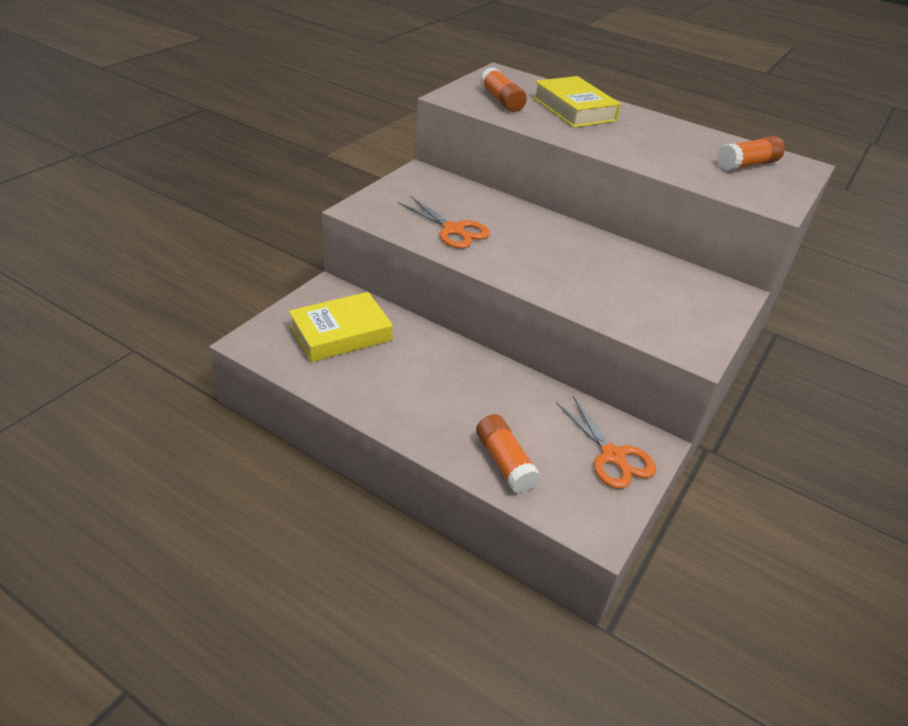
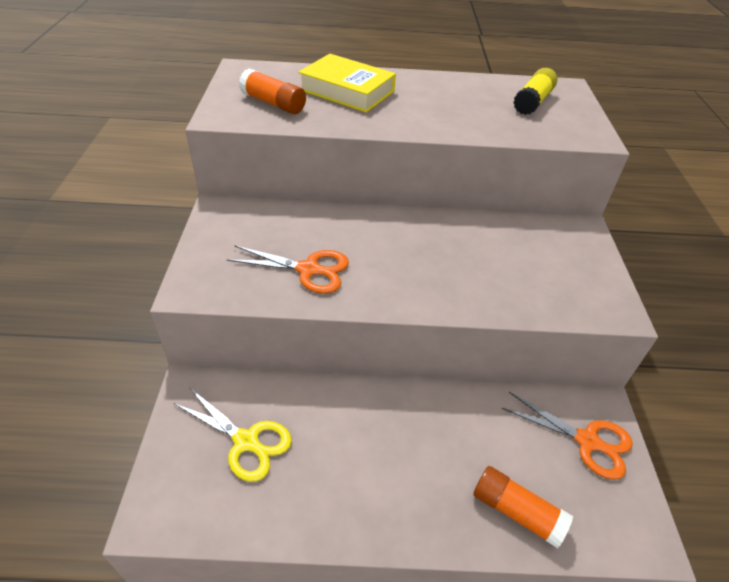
camera: 30 degrees left, 5 degrees up
yellow book [289,292,393,362] -> yellow scissors [174,388,292,482]
orange glue stick [717,136,785,171] -> yellow glue stick [513,68,557,115]

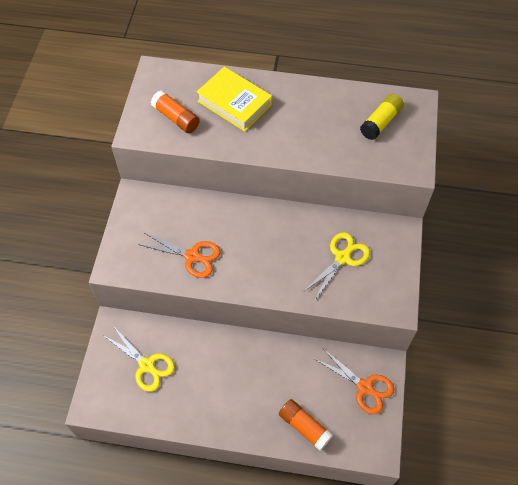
camera: 10 degrees right, 15 degrees up
none -> yellow scissors [303,232,370,301]

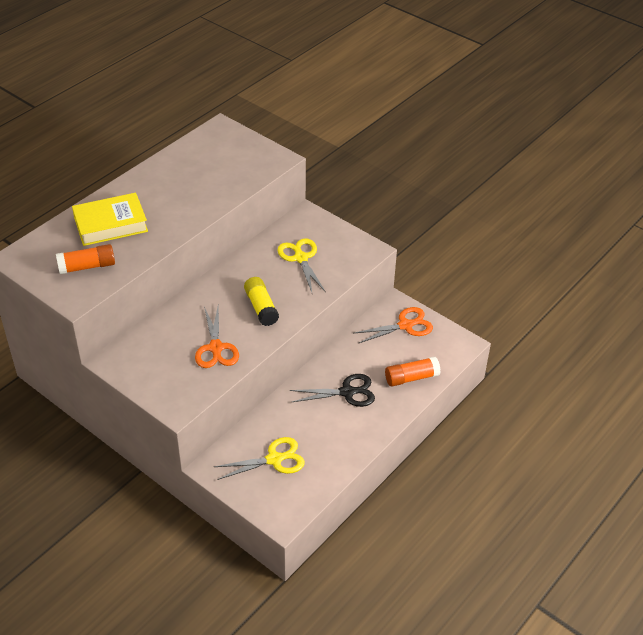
camera: 60 degrees left, 15 degrees down
orange scissors [138,233,220,278] -> orange scissors turned 120 degrees clockwise [195,307,239,368]
yellow glue stick [360,94,404,140] -> yellow glue stick moved to [244,277,279,326]
none -> black scissors [289,374,375,407]

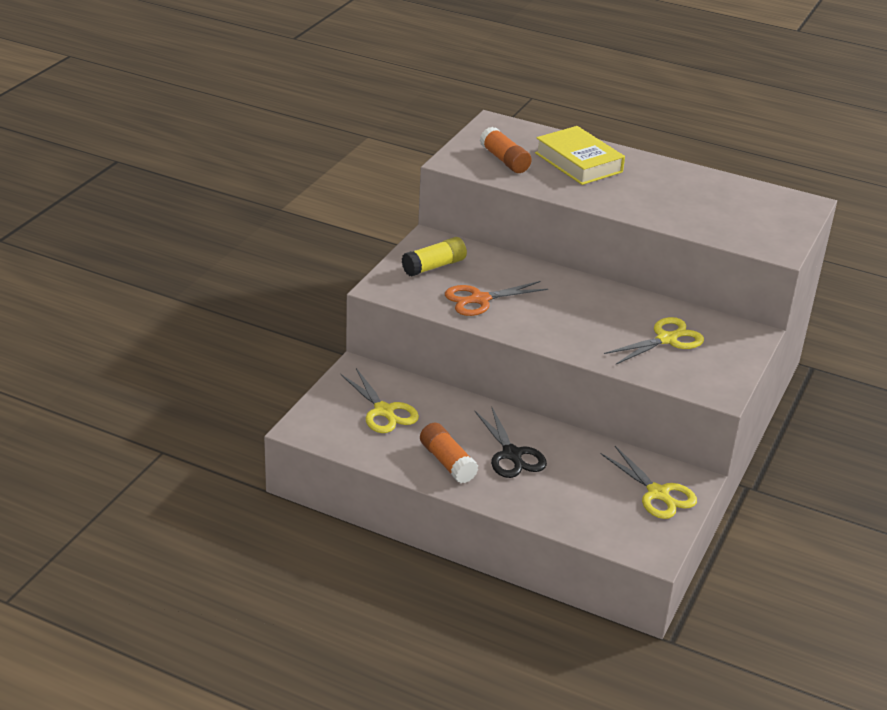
camera: 75 degrees right, 10 degrees down
yellow glue stick [244,277,279,326] -> yellow glue stick moved to [402,237,467,276]
orange scissors [355,307,433,344] -> yellow scissors [600,446,697,519]
orange glue stick [385,356,441,387] -> orange glue stick moved to [420,423,478,483]

